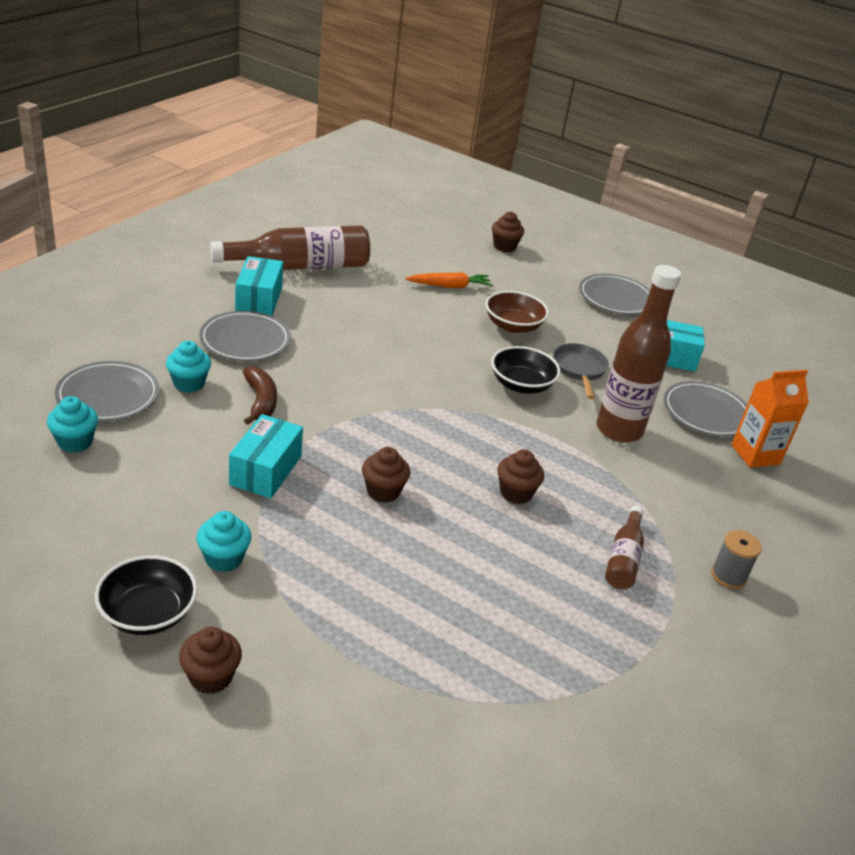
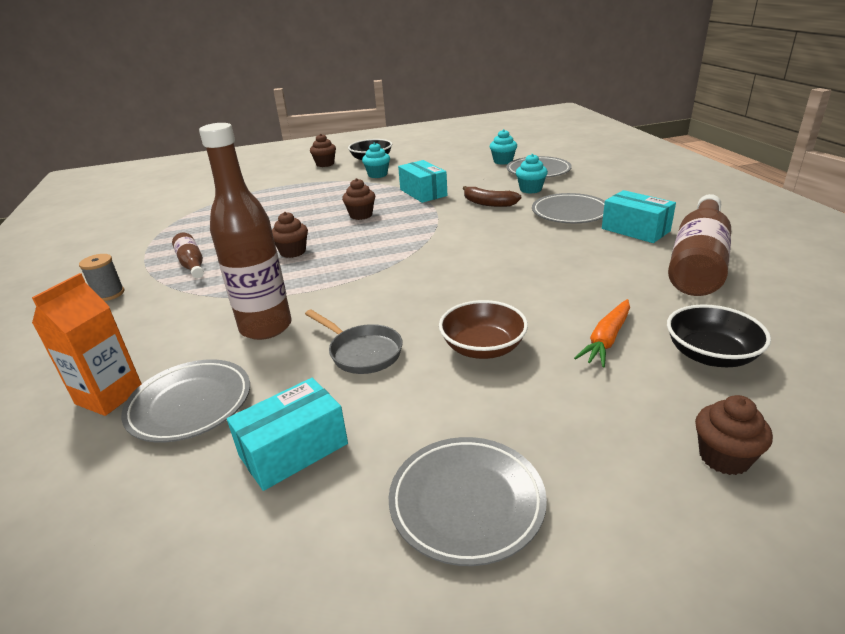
camera: 140 degrees right, 5 degrees down
black bowl [491,346,560,394] -> black bowl moved to [667,304,771,367]

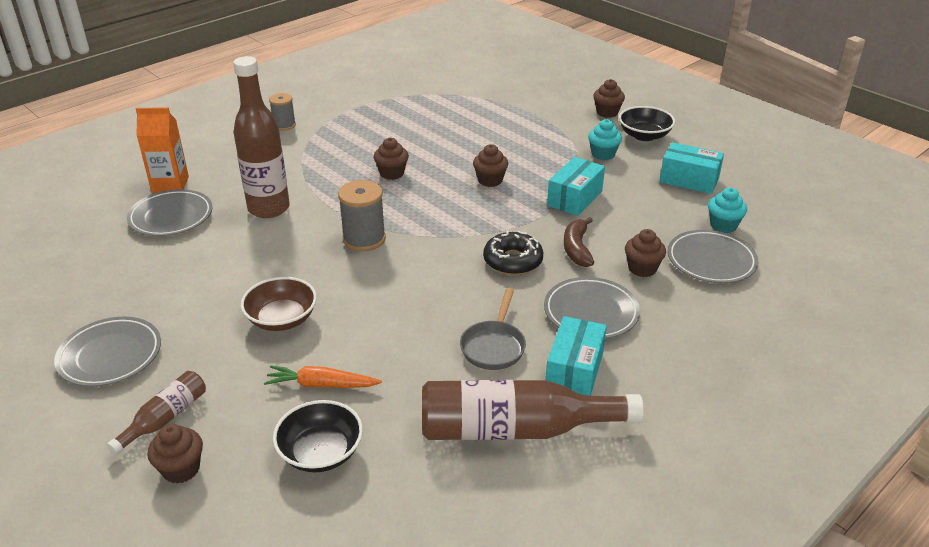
camera: 60 degrees right, 5 degrees up
brown bottle [172,233,204,278] -> brown bottle moved to [107,371,206,455]
turquoise box [227,378,348,491] -> turquoise box moved to [659,142,724,194]
grey pan [305,309,403,374] -> grey pan moved to [460,288,526,370]
turquoise cupcake [516,154,548,194] -> brown cupcake [625,229,666,277]
none -> grey spool [338,180,386,251]
none -> black donut [483,231,543,275]

